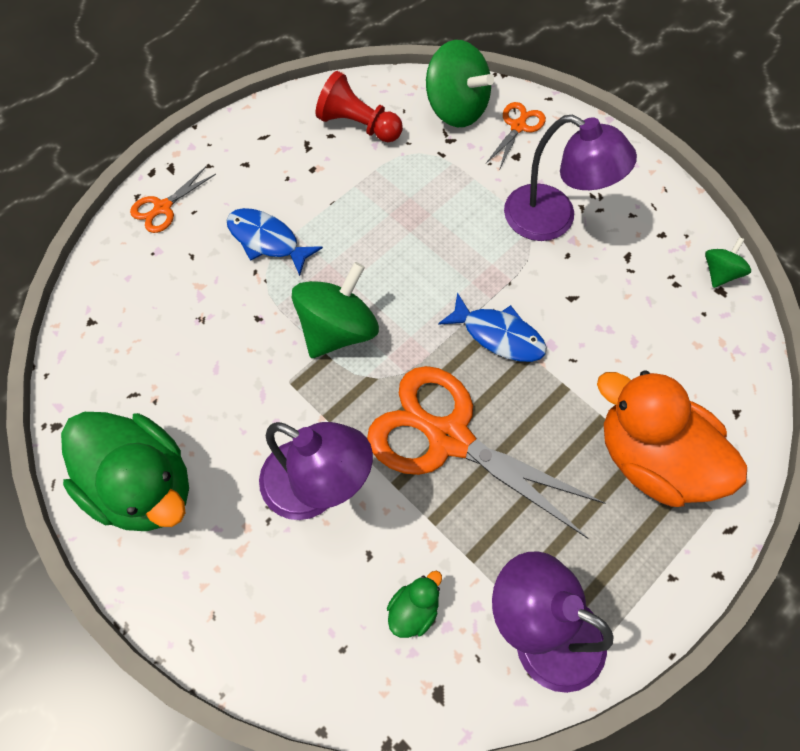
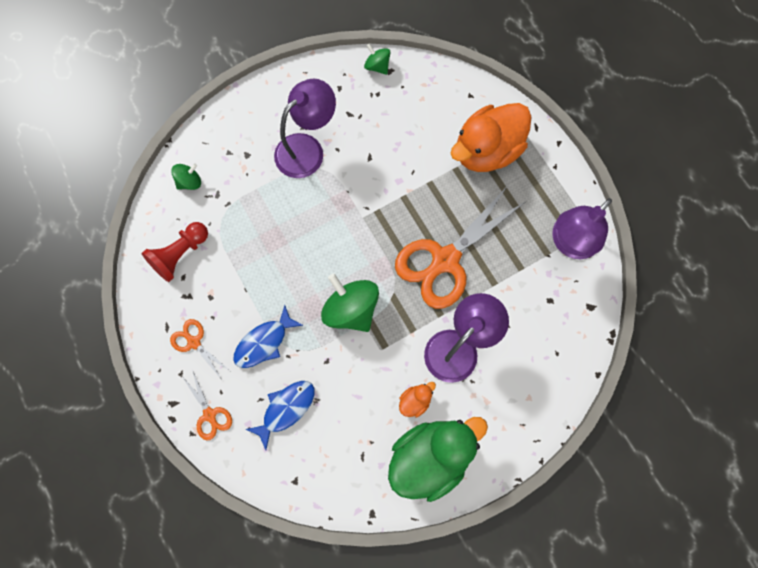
camera: 75 degrees left, 10 degrees up
green duck [387,571,442,638] -> none
green spinning top [426,40,494,127] -> green spinning top [171,163,201,190], size x0.53
blue fish [438,292,547,362] -> blue fish moved to [246,381,314,450]
orange scissors [486,102,546,168] -> orange scissors moved to [170,319,230,380]
none -> orange duck [399,382,436,417]

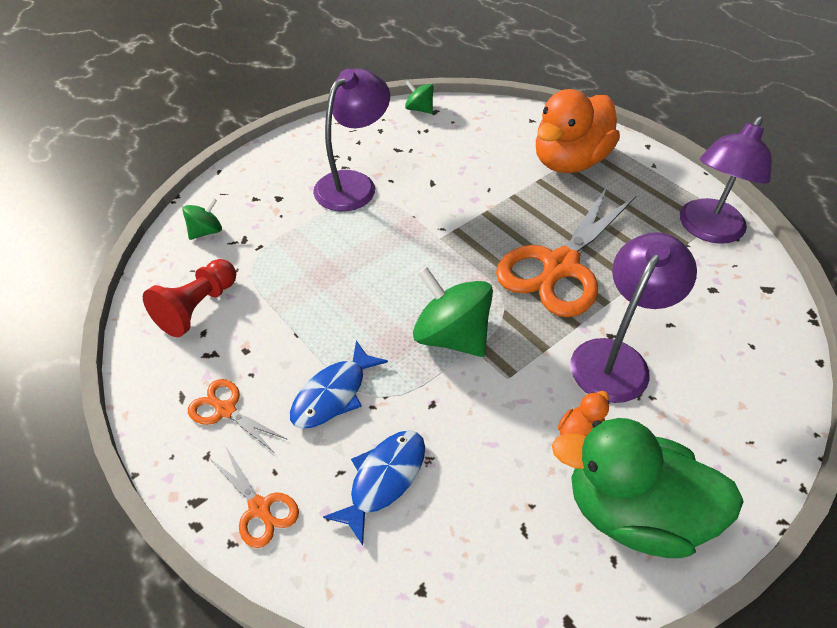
camera: 10 degrees left, 25 degrees down
green duck [388,417,488,502] -> green duck turned 120 degrees counterclockwise [552,418,744,558]

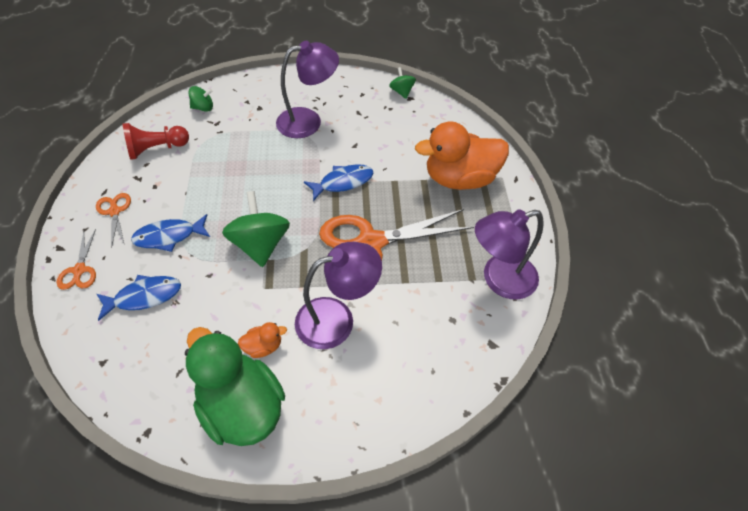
camera: 35 degrees right, 5 degrees up
none -> blue fish [304,164,373,201]

